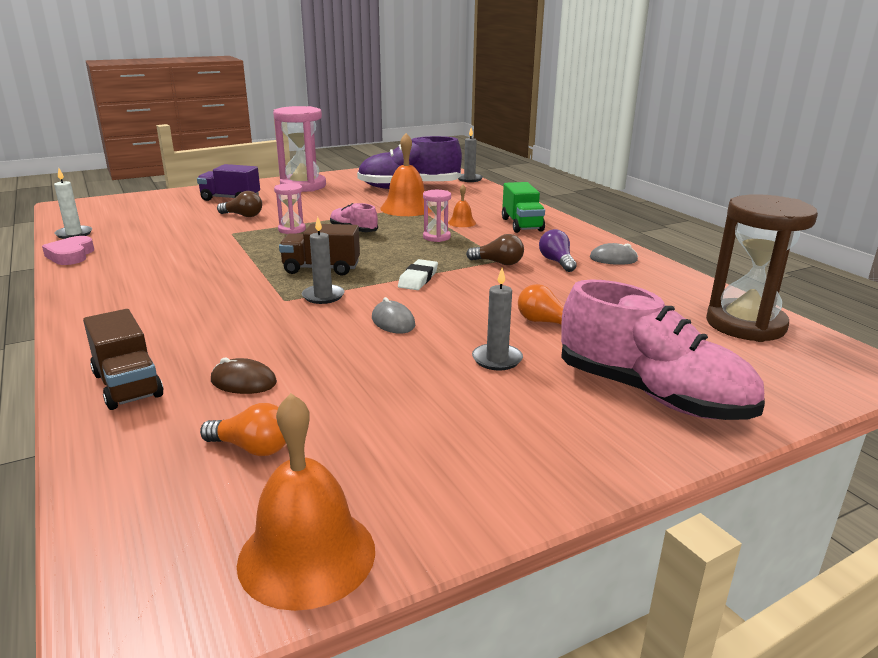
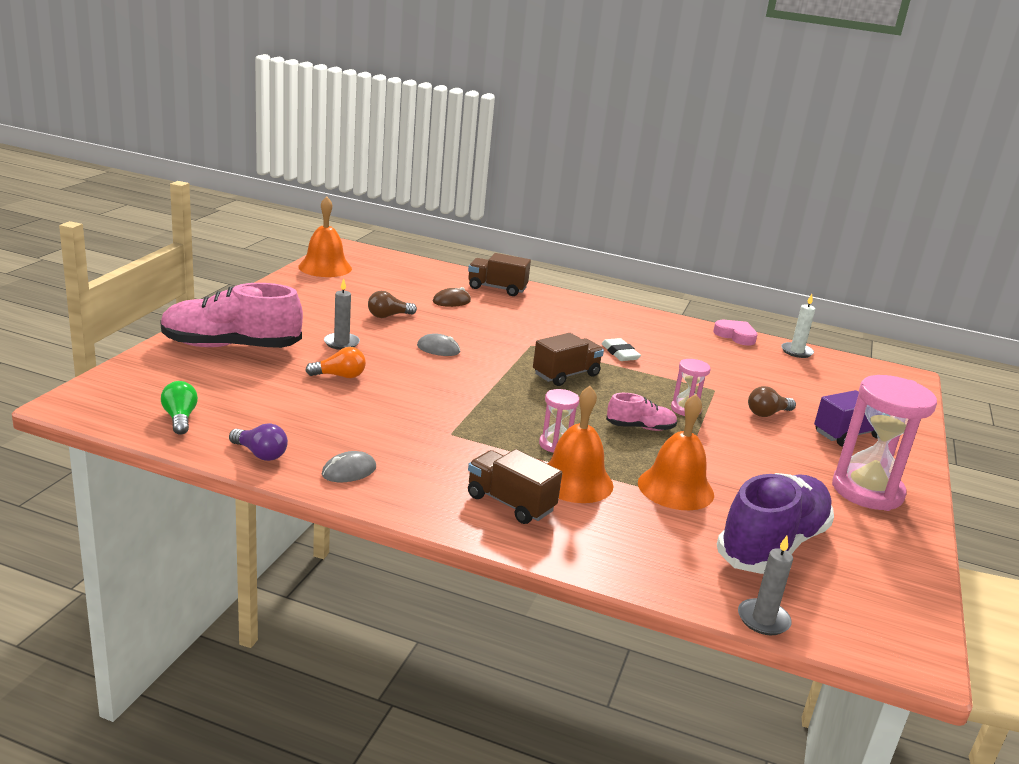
camera: 135 degrees right, 0 degrees up
orange light bulb [200,403,286,456] -> none
grey candle [302,217,344,304] -> none
white eraser [398,259,438,290] -> white eraser moved to [601,338,641,361]
orange bell [448,185,476,227] -> orange bell [547,386,614,503], size x2.01
brown light bulb [466,234,524,265] -> brown light bulb moved to [368,291,417,318]
green truck [502,182,545,233] -> brown truck [468,449,562,524]
purple light bulb [539,229,577,272] -> purple light bulb moved to [229,423,288,461]
brown hourglass [706,194,818,342] -> green light bulb [161,381,198,434]

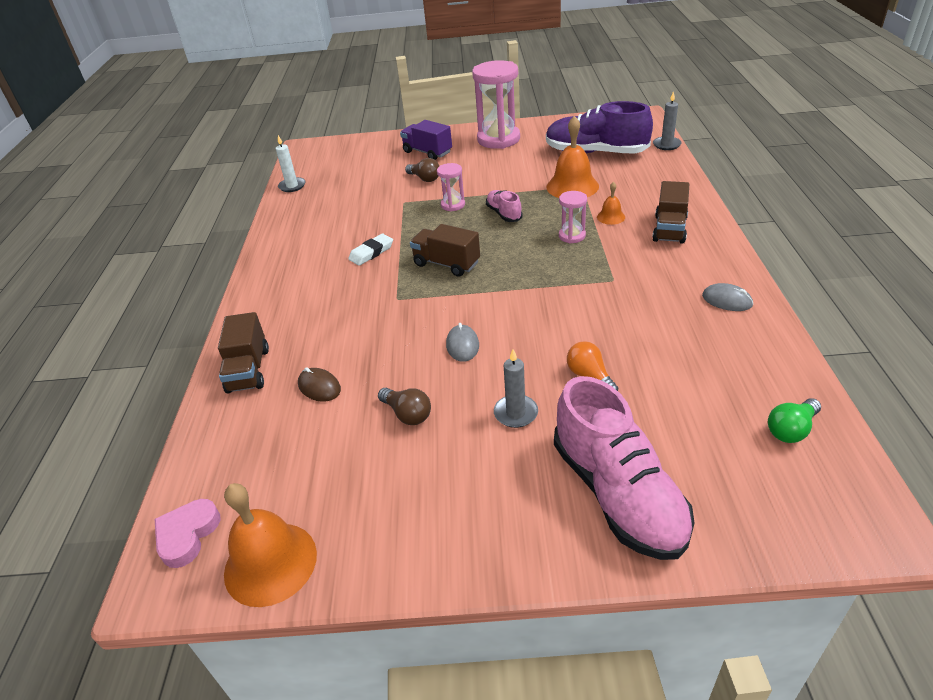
camera: 105 degrees left, 15 degrees up
purple light bulb [229,423,288,461] -> none
orange bell [547,386,614,503] -> orange bell [597,182,625,225], size x0.50
pink heart [713,320,758,346] -> pink heart moved to [155,499,220,568]

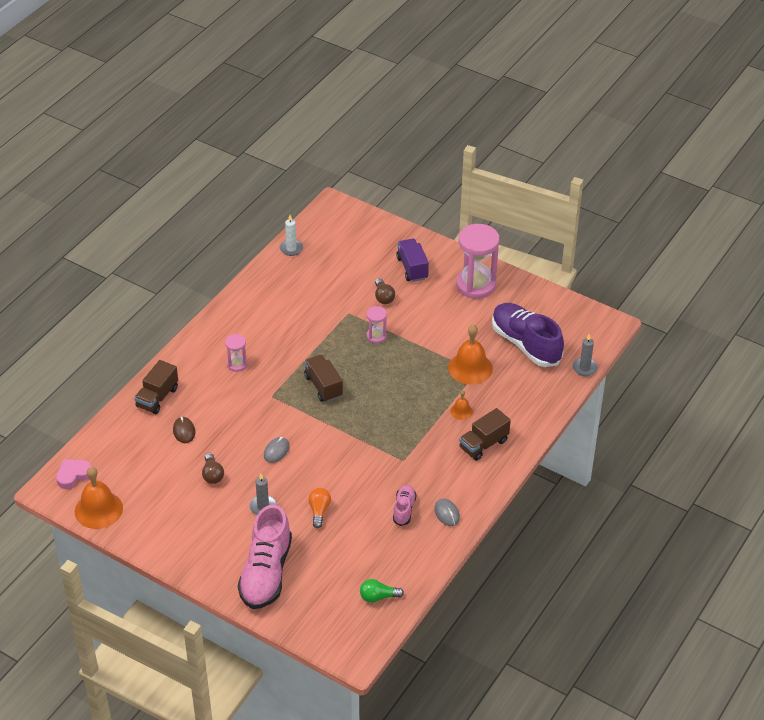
camera: 30 degrees right, 5 degrees up
white eraser [348,234,393,266] -> none
pink shoe [486,190,523,222] -> pink shoe moved to [393,485,416,526]
pink hourglass [559,191,587,243] -> pink hourglass moved to [225,334,248,372]

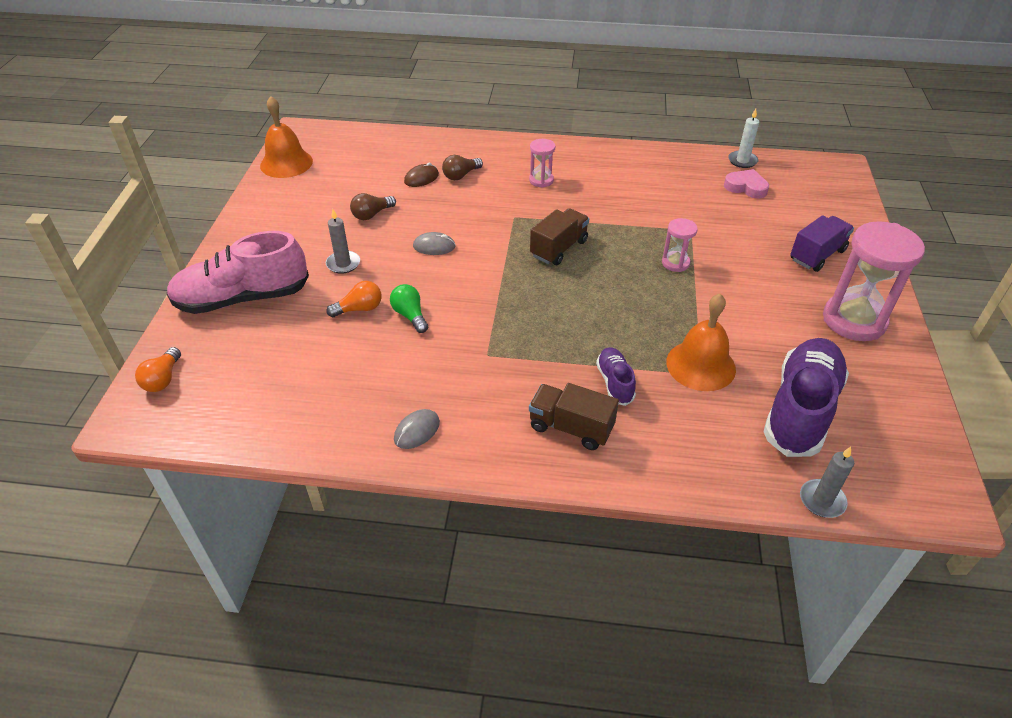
camera: 65 degrees right, 0 degrees up
pink heart [56,459,92,489] -> pink heart moved to [724,169,769,199]
brown truck [134,360,178,414] -> none
green light bulb [360,579,404,603] -> green light bulb moved to [390,284,428,333]
brown light bulb [375,278,395,304] -> brown light bulb moved to [442,155,483,180]
pink shoe [393,485,416,526] -> none
orange bell [450,390,473,420] -> purple shoe [596,347,636,406]
none -> orange light bulb [135,347,181,392]

